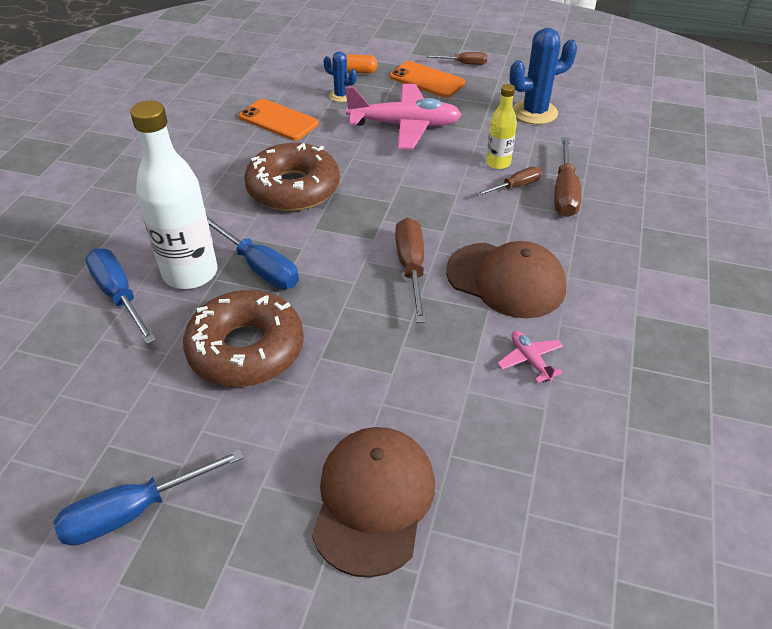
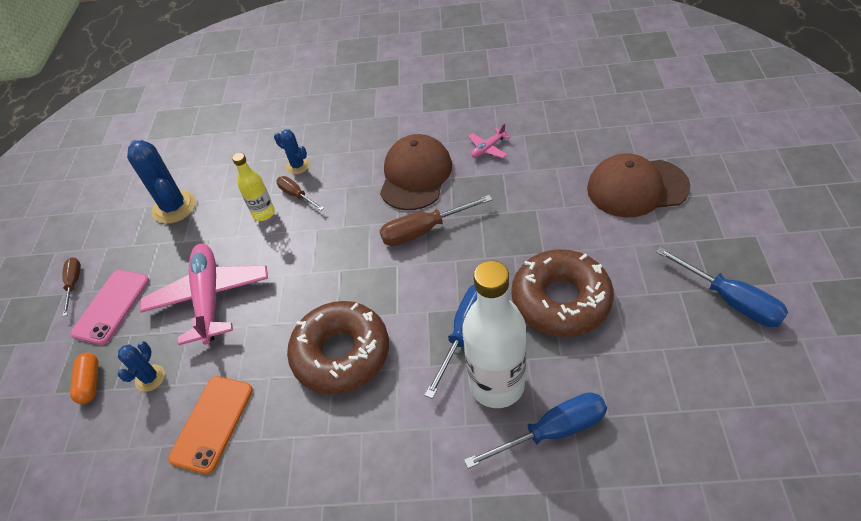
camera: 100 degrees left, 5 degrees up
blue screwdriver [85,248,156,344] -> blue screwdriver turned 150 degrees counterclockwise [464,392,607,469]
orange phone [390,61,465,98] -> pink phone [71,270,149,345]
brown screwdriver [554,137,581,217] -> blue cactus [274,129,310,174]

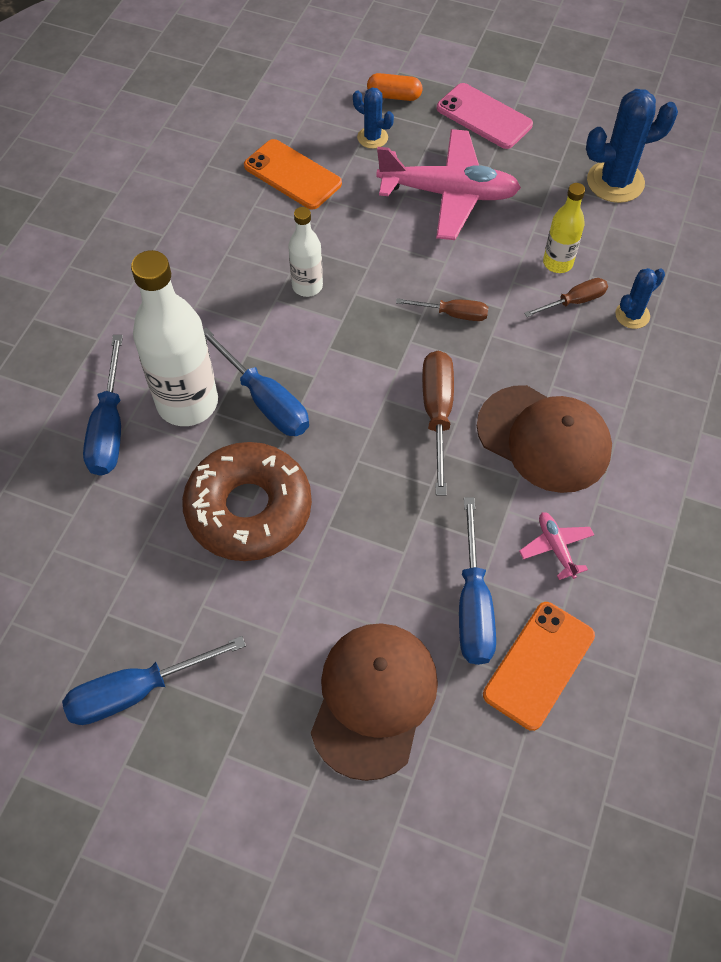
camera: 105 degrees right, 10 degrees up
brown screwdriver [62,257,81,316] -> brown screwdriver moved to [396,298,488,321]
brown donut [287,301,389,394] -> white bottle [288,207,323,297]
none -> blue screwdriver [459,497,496,665]
none -> orange phone [483,602,595,731]

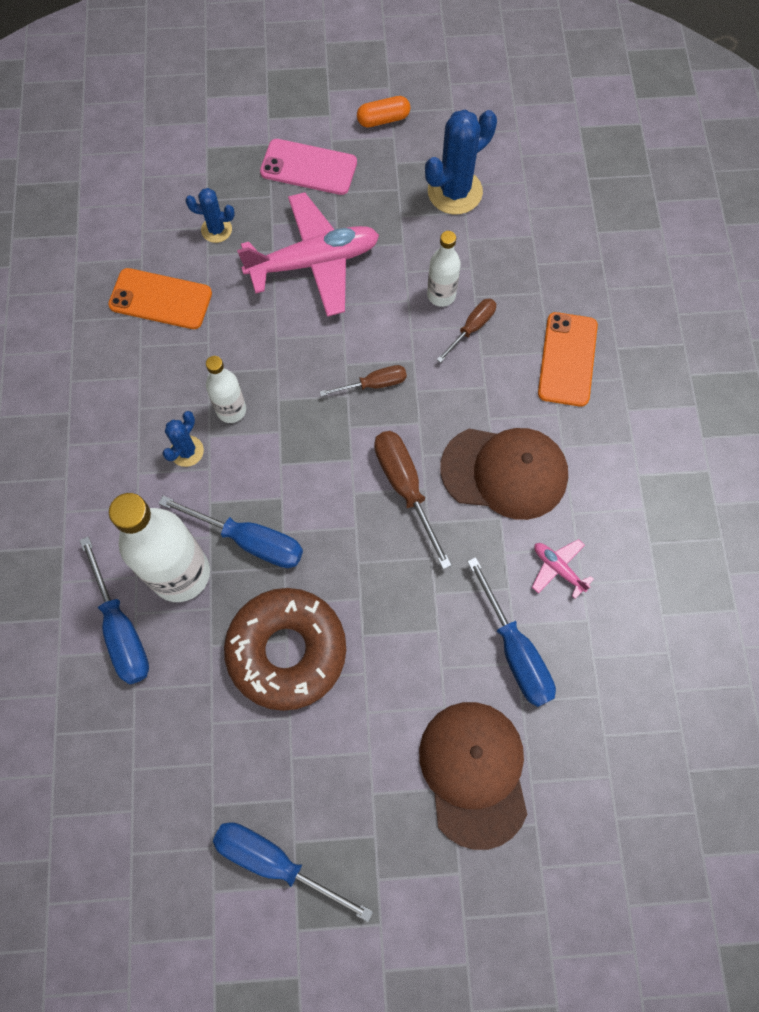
camera: 25 degrees left, 10 degrees up
blue screwdriver [62,636,246,725] -> blue screwdriver turned 75 degrees clockwise [213,822,373,922]
orange capsule [367,73,422,101] -> orange capsule moved to [357,96,410,127]
orange phone [483,602,595,731] -> orange phone moved to [538,312,598,407]
yellow bottle [543,183,585,273] -> white bottle [427,231,461,307]
blue cactus [615,268,665,329] -> blue cactus moved to [162,411,204,467]

